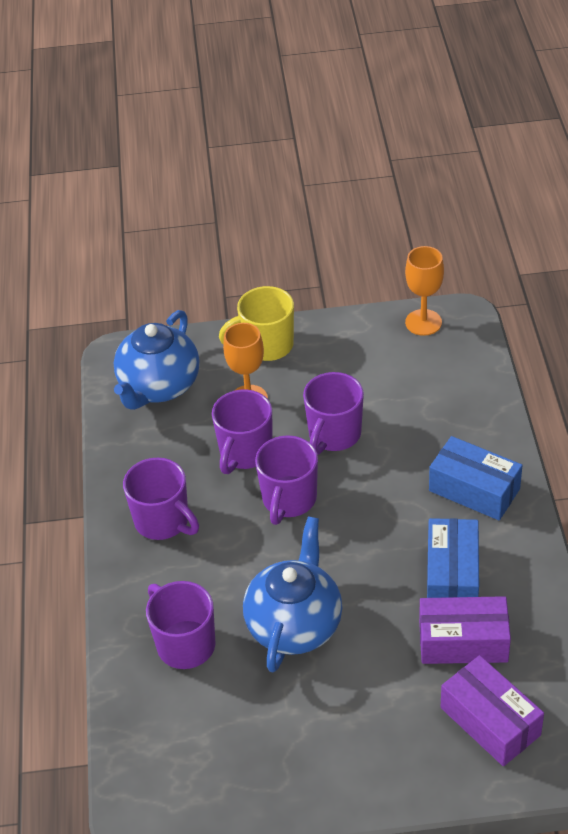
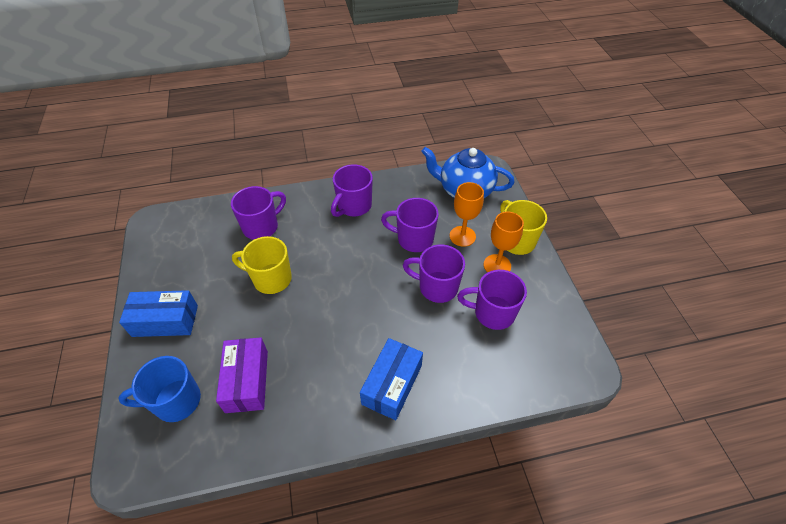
camera: 80 degrees right, 5 degrees up
blue teapot [243,516,342,672] -> yellow mug [232,236,292,294]
purple mug [255,435,318,525] -> purple mug moved to [457,270,527,330]
orange goblet [405,246,444,336] -> orange goblet moved to [483,212,524,273]
blue box [427,518,479,598] -> blue box moved to [119,290,198,337]
purple box [441,655,544,766] -> blue mug [118,356,201,422]

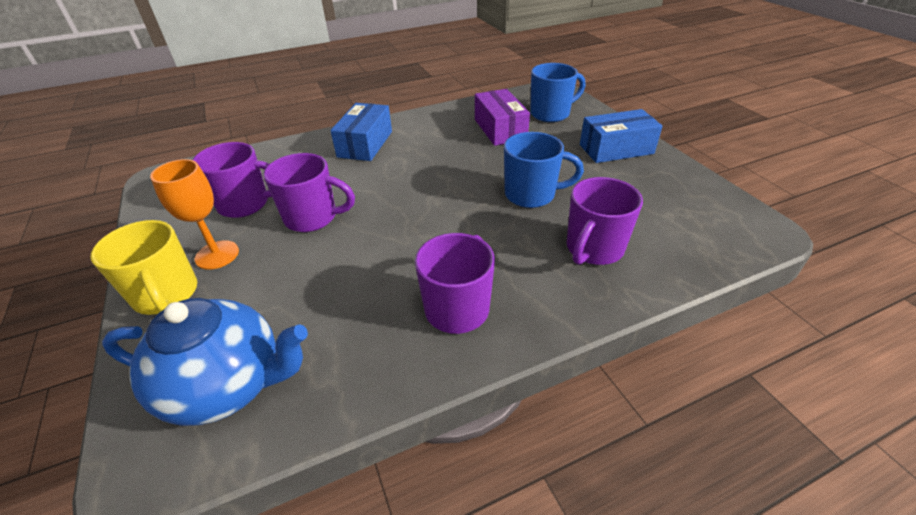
camera: 170 degrees right, 10 degrees down
yellow mug [232,236,292,294] -> blue mug [504,132,584,208]
purple mug [381,198,439,252] -> none
orange goblet [450,182,484,247] -> none

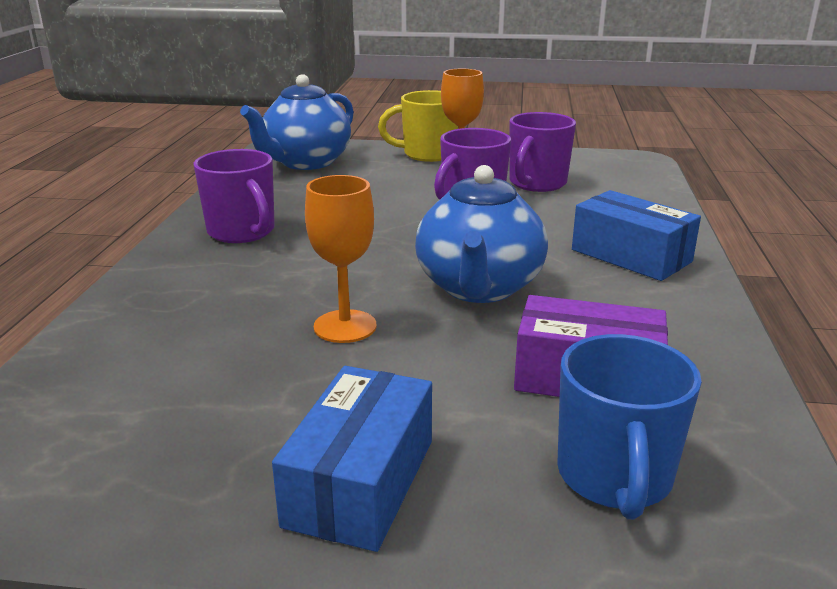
camera: 120 degrees right, 15 degrees down
blue mug [504,132,584,208] -> orange goblet [305,175,376,343]
purple mug [567,177,643,265] -> none
none -> blue teapot [415,165,548,303]

